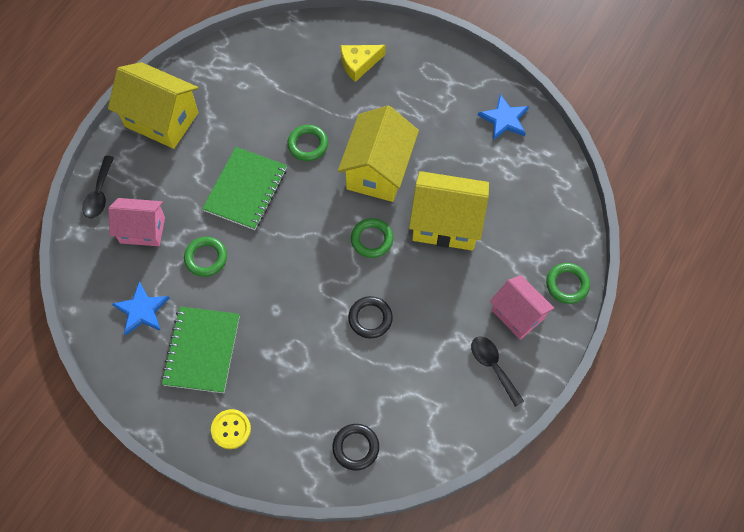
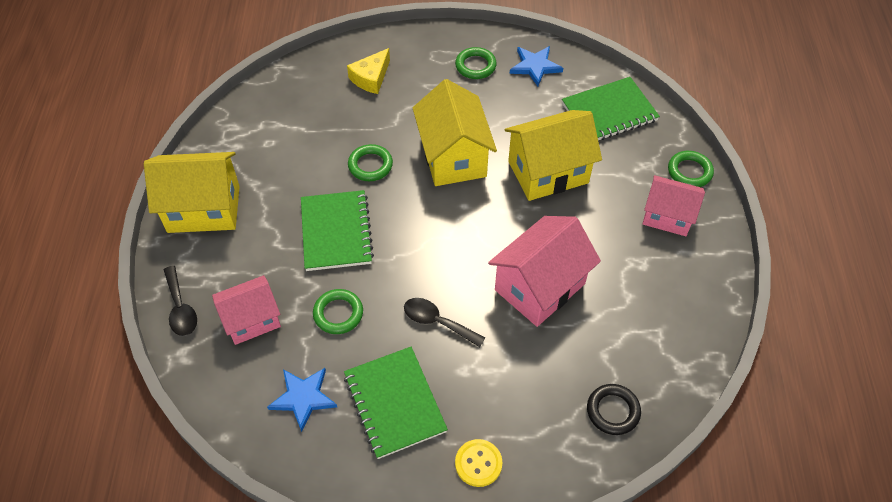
camera: 30 degrees left, 10 degrees down
black ring [348,296,393,339] -> pink house [488,216,601,327]
green ring [351,218,393,258] -> green ring moved to [455,47,497,79]
black spoon [471,337,524,407] -> black spoon moved to [404,298,485,347]
none -> green notebook [562,77,660,140]

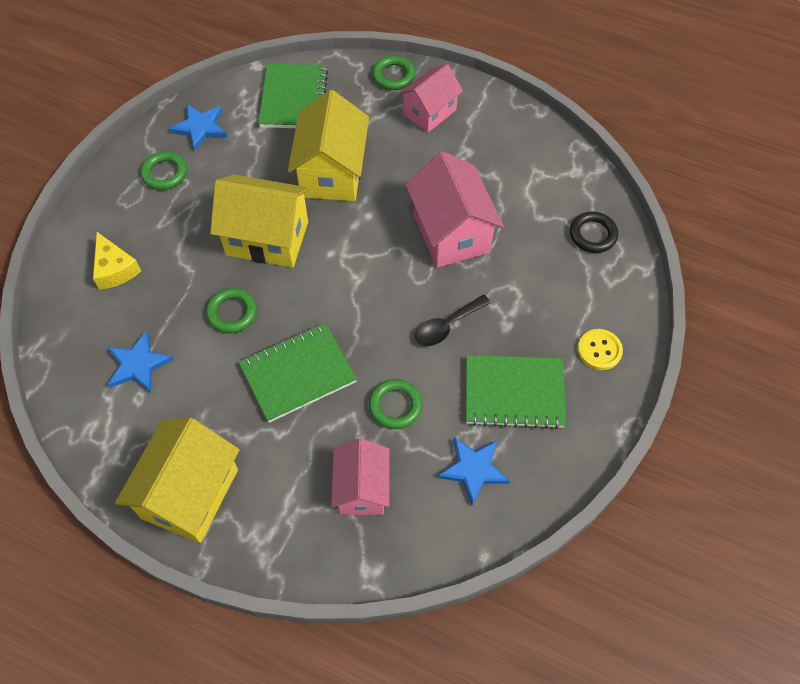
camera: 65 degrees left, 5 degrees up
black spoon [164,266,197,336] -> none
green notebook [301,190,374,271] -> green notebook turned 45 degrees counterclockwise [239,323,357,423]
none -> blue star [107,331,174,393]

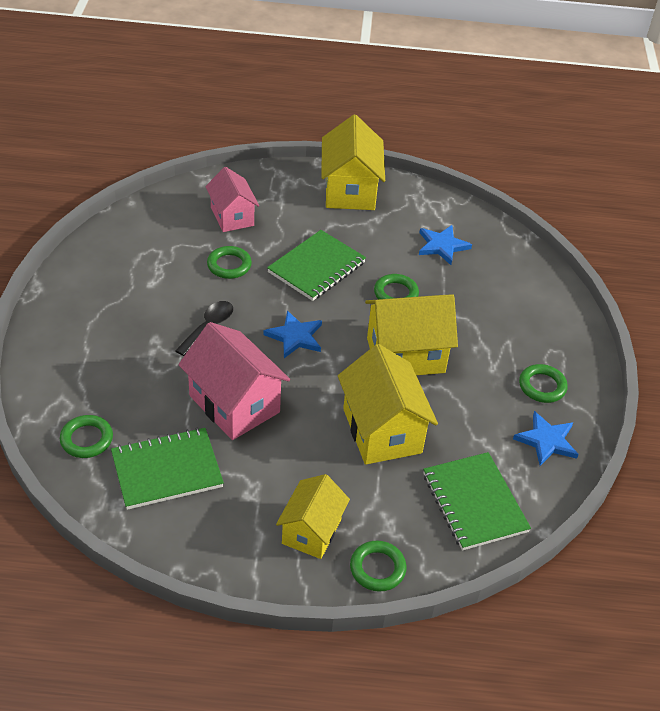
camera: 155 degrees right, 15 degrees down
yellow cheese [93,232,141,290] -> none
pink house [398,64,463,132] -> yellow house [276,474,350,559]
blue star [437,437,510,505] -> blue star moved to [264,311,322,358]
green notebook [466,355,566,429] -> green notebook moved to [111,427,224,510]
black ring [570,211,618,253] -> green ring [60,415,113,458]
yellow button [578,329,623,370] -> none

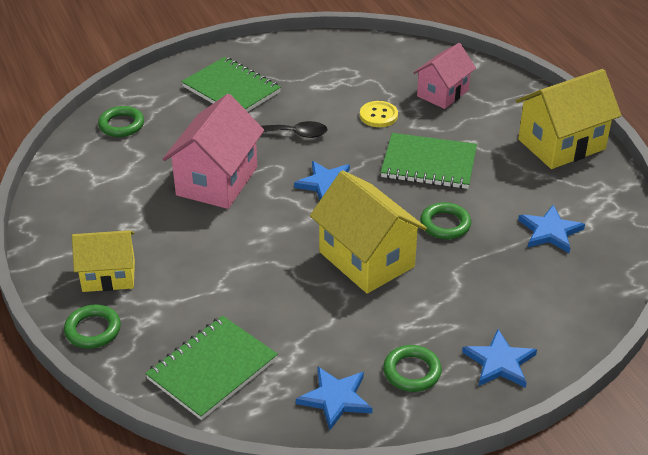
camera: 65 degrees right, 5 degrees down
green notebook [111,427,224,510] -> green notebook moved to [181,57,281,112]
green ring [207,246,252,279] -> yellow button [360,101,398,127]
yellow house [338,344,438,465] -> none
none -> blue star [462,329,537,388]

